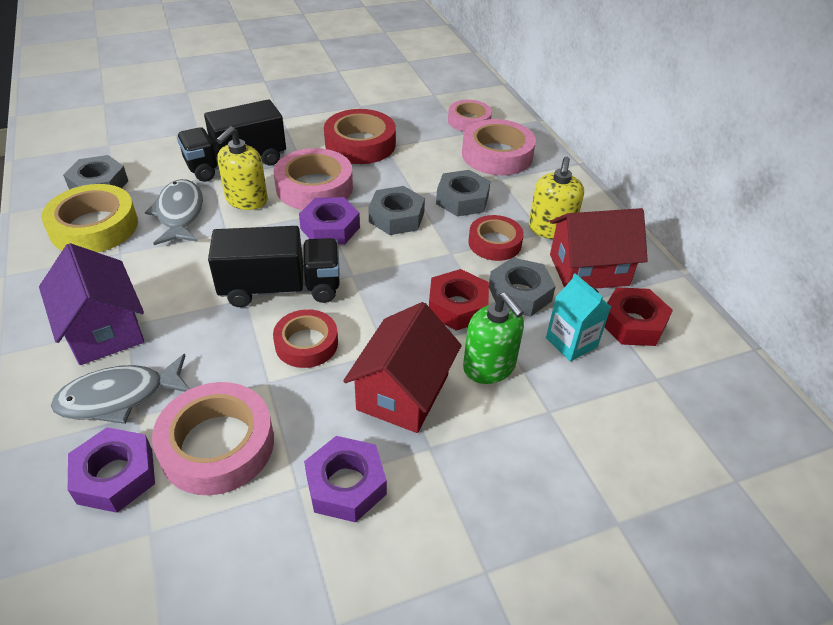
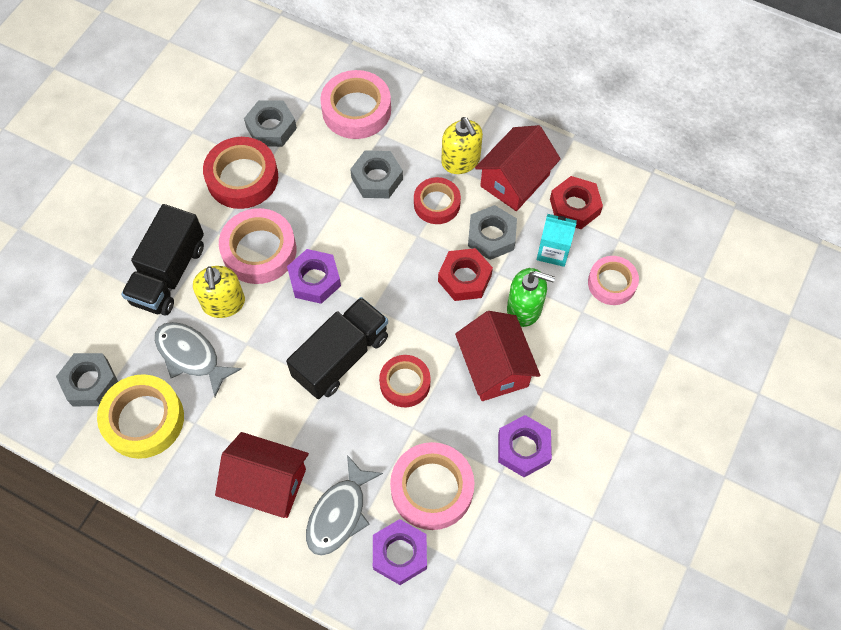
camera: 40 degrees left, 20 degrees up
purple house [39,243,145,365] -> red house [215,432,309,518]
grey nut [368,186,425,235] -> grey nut moved to [244,100,297,147]
pink tape [448,100,492,132] -> pink tape moved to [588,256,639,305]

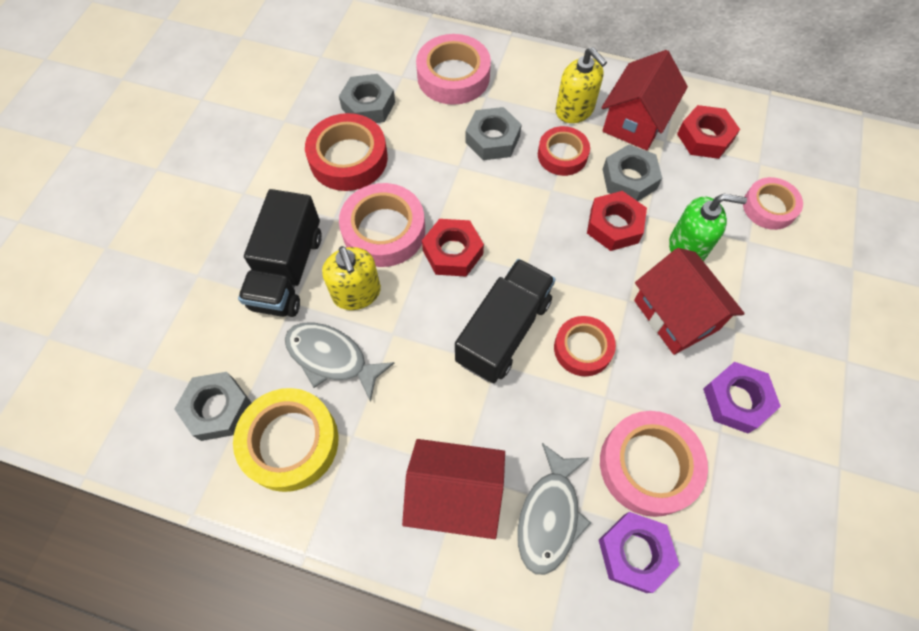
camera: 10 degrees left, 0 degrees up
purple nut [287,249,341,304] -> red nut [422,219,484,277]
turquoise carton [537,214,577,267] -> none

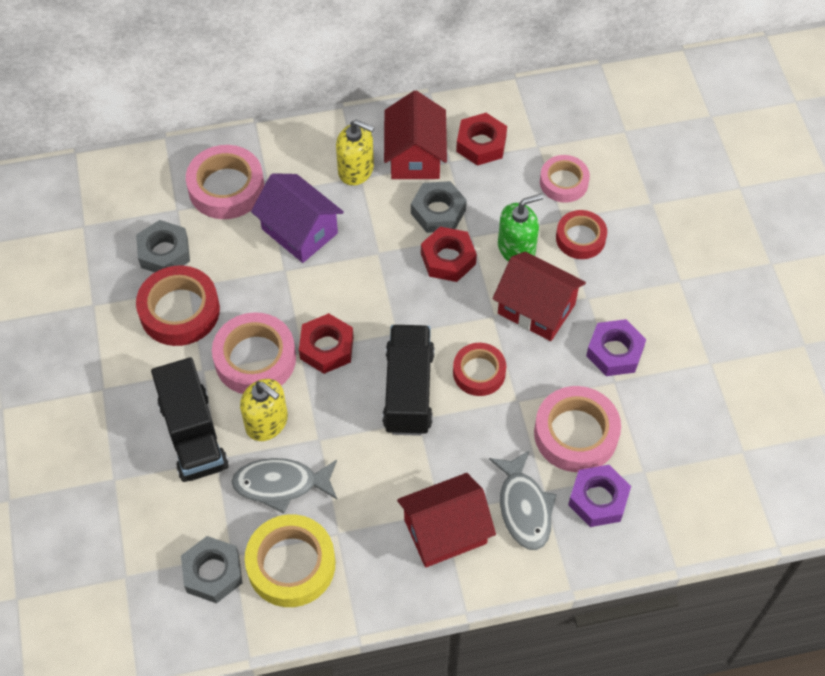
camera: 30 degrees left, 5 degrees down
grey nut [465,107,522,160] -> purple house [251,173,344,263]
red tape [538,126,590,176] -> red tape moved to [556,210,607,259]

